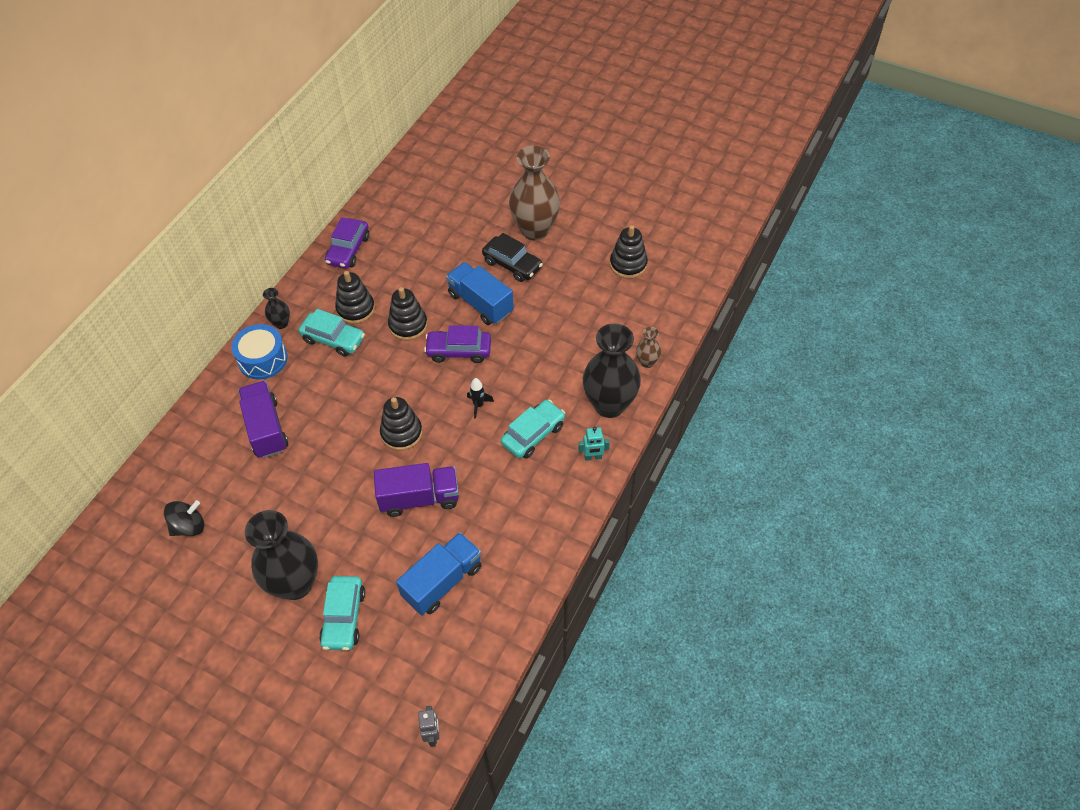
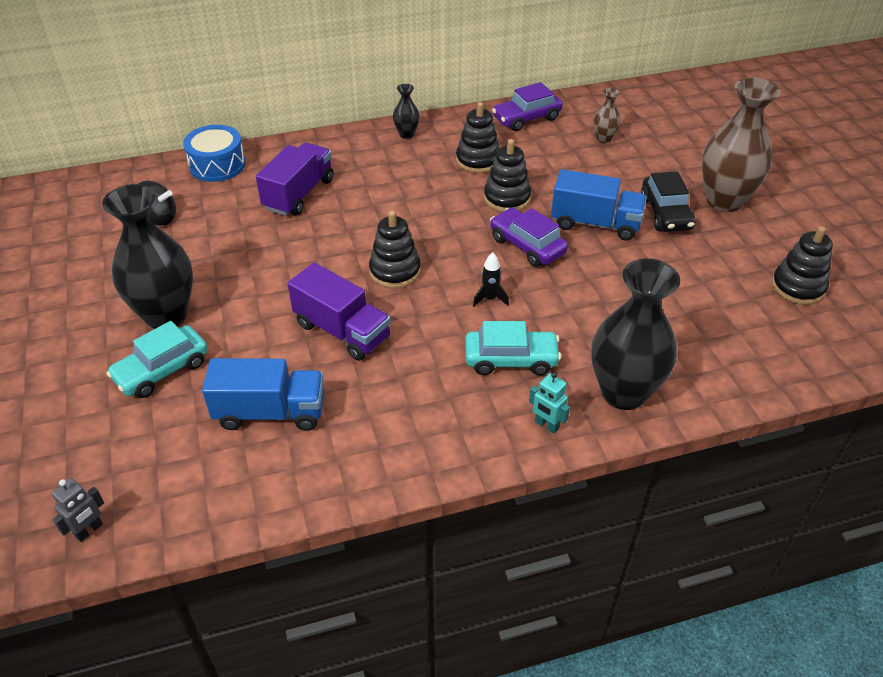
camera: 45 degrees right, 10 degrees down
blue drum [231,324,288,379] -> blue drum moved to [183,125,245,182]
turquoise car [298,309,365,357] -> none
blue truck [446,262,514,325] -> blue truck turned 105 degrees clockwise [551,169,647,241]
brown vase [636,327,661,368] -> brown vase moved to [593,88,621,143]

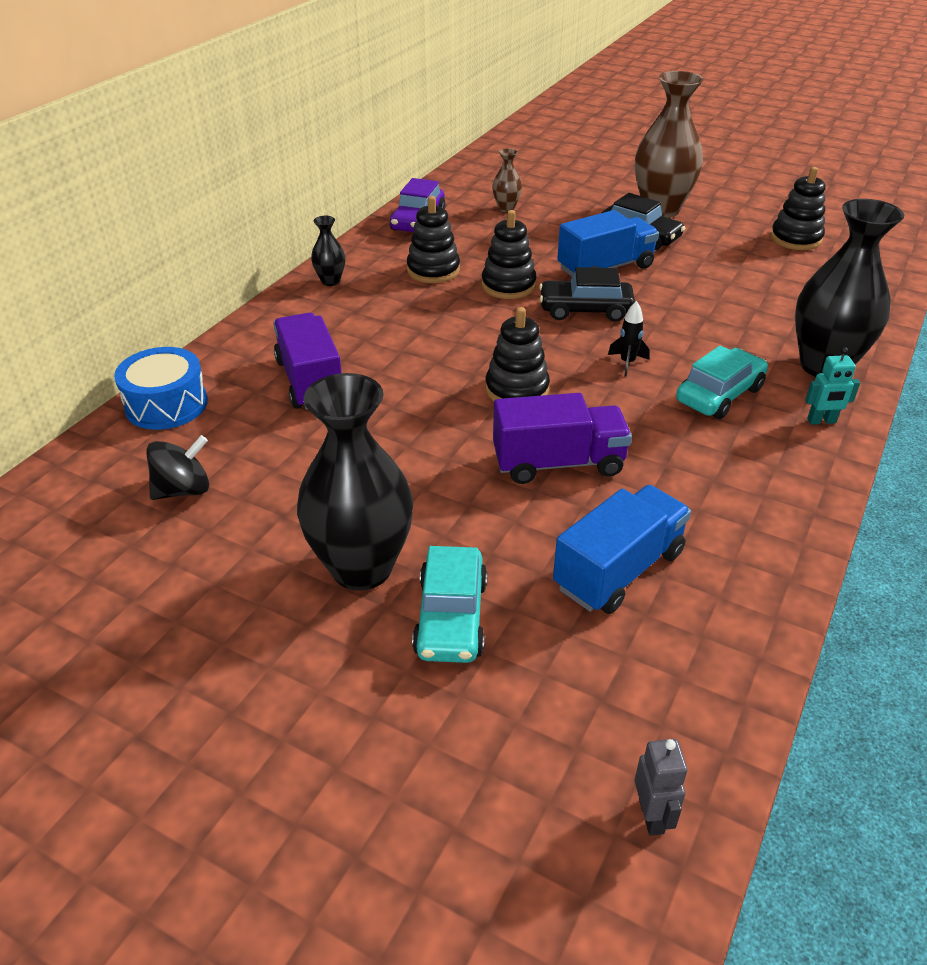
camera: 45 degrees left, 5 degrees down
purple car [490,207,568,267] -> black car [539,267,635,322]

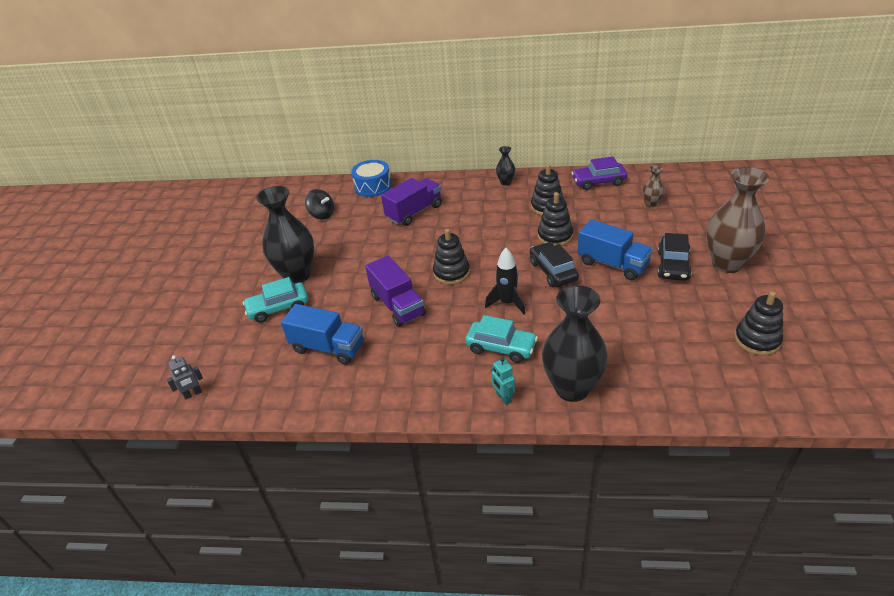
camera: 70 degrees right, 0 degrees up
black rocket [608,301,650,377] -> black rocket [485,248,525,314], size x1.56

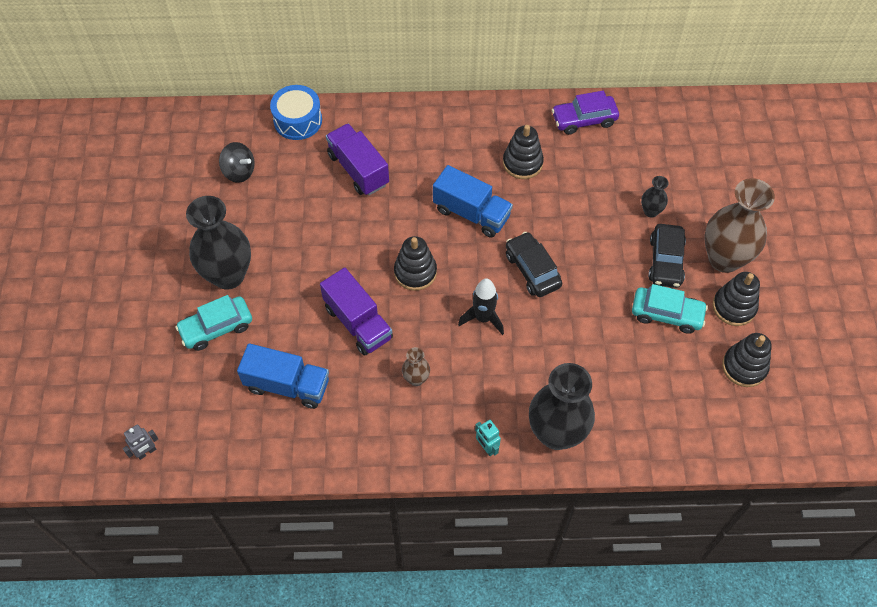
camera: 10 degrees left, 20 degrees up
purple truck [381,178,442,226] -> purple truck turned 75 degrees counterclockwise [326,123,389,195]
turquoise car [465,315,538,363] -> turquoise car moved to [632,284,708,334]
black vase [496,146,515,186] -> black vase moved to [641,176,669,217]
black stacking toy [538,192,573,246] -> black stacking toy moved to [713,272,760,326]
blue truck [578,219,653,280] -> blue truck moved to [433,165,513,238]
brown vase [642,166,664,208] -> brown vase moved to [402,347,430,386]

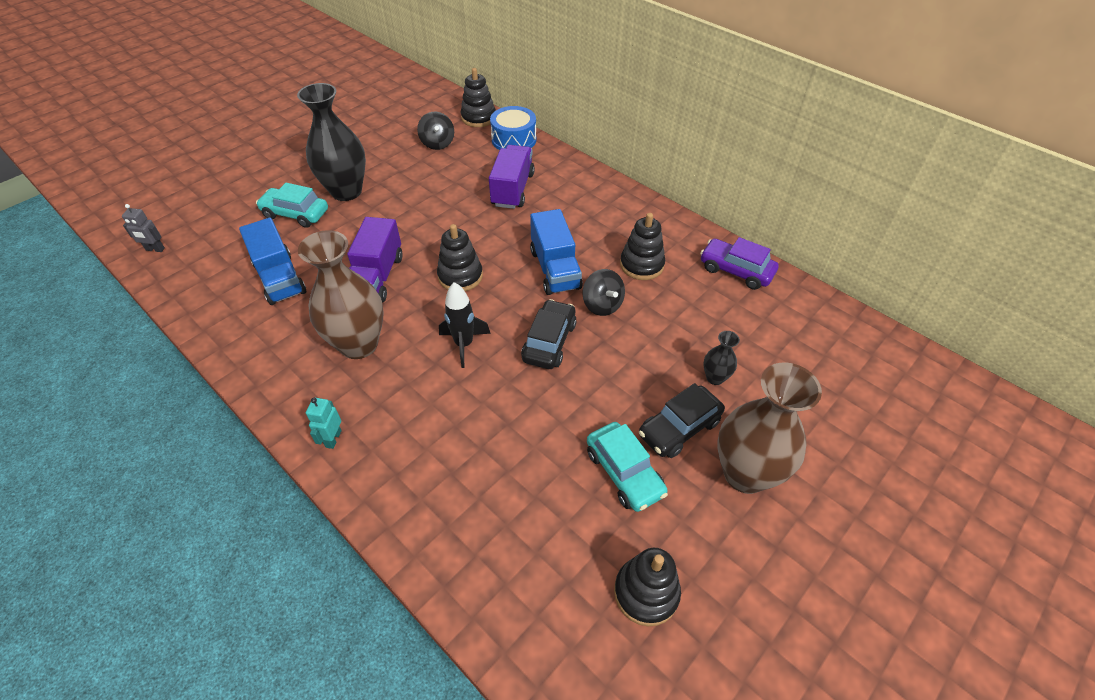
camera: 45 degrees right, 10 degrees down
brown vase [402,347,430,386] -> brown vase [298,230,384,359], size x2.20
black vase [529,363,595,450] -> none
black stacking toy [713,272,760,326] -> black stacking toy moved to [461,68,496,127]
none -> black spinning top [582,269,625,316]

